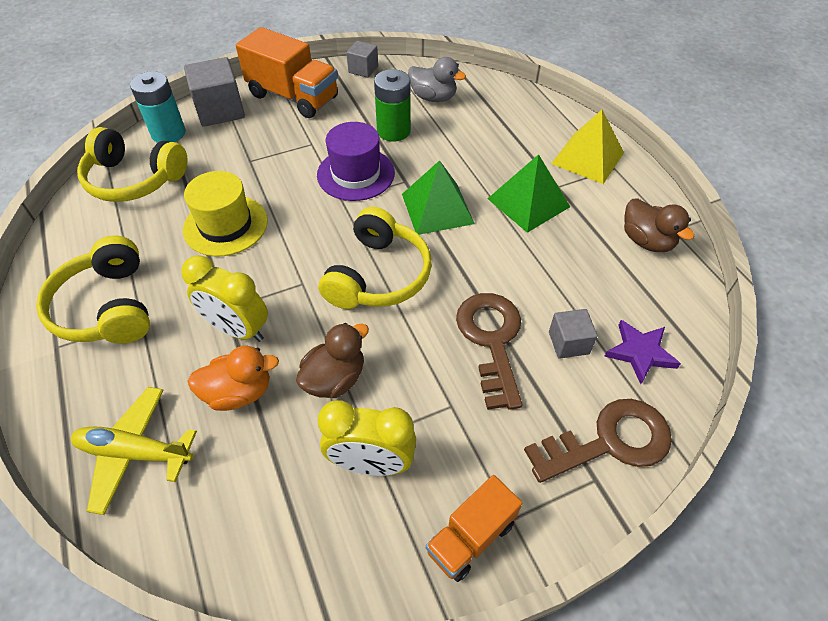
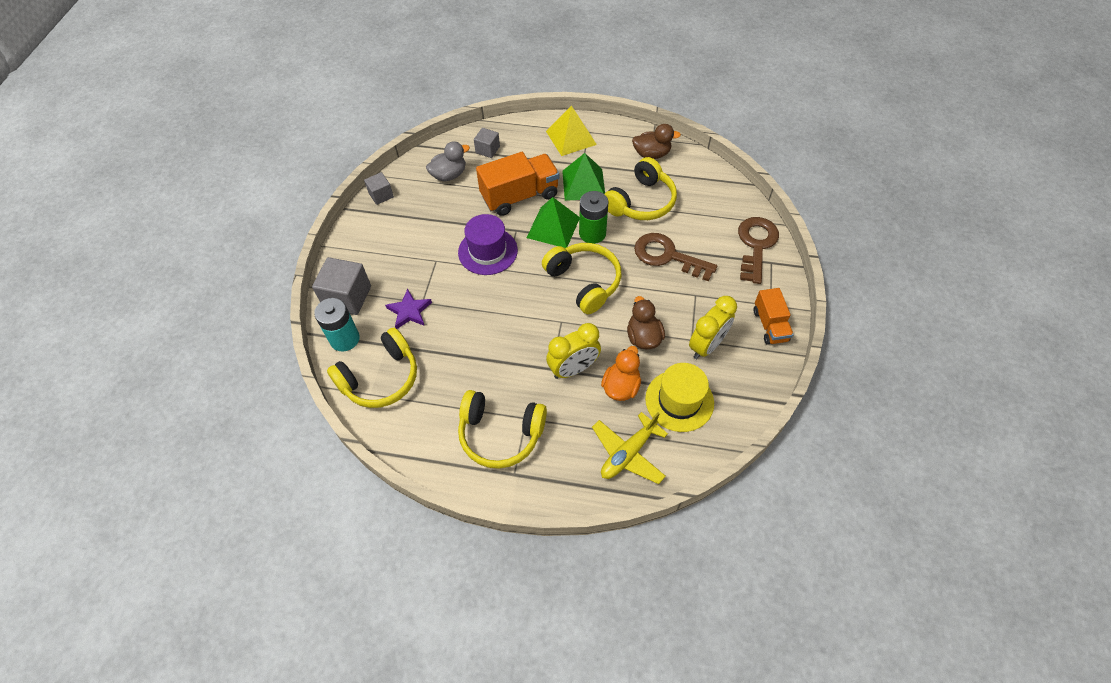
camera: 55 degrees left, 5 degrees up
yellow hat [183,171,268,256] -> yellow hat moved to [645,363,714,432]
orange truck [236,27,338,118] -> orange truck moved to [476,152,559,216]
green battery [374,69,411,142] -> green battery moved to [579,191,609,244]
grey cube [549,309,598,359] -> grey cube moved to [474,128,500,158]
purple star [604,320,681,384] -> purple star moved to [385,289,432,329]
none -> yellow headphones [605,157,677,220]

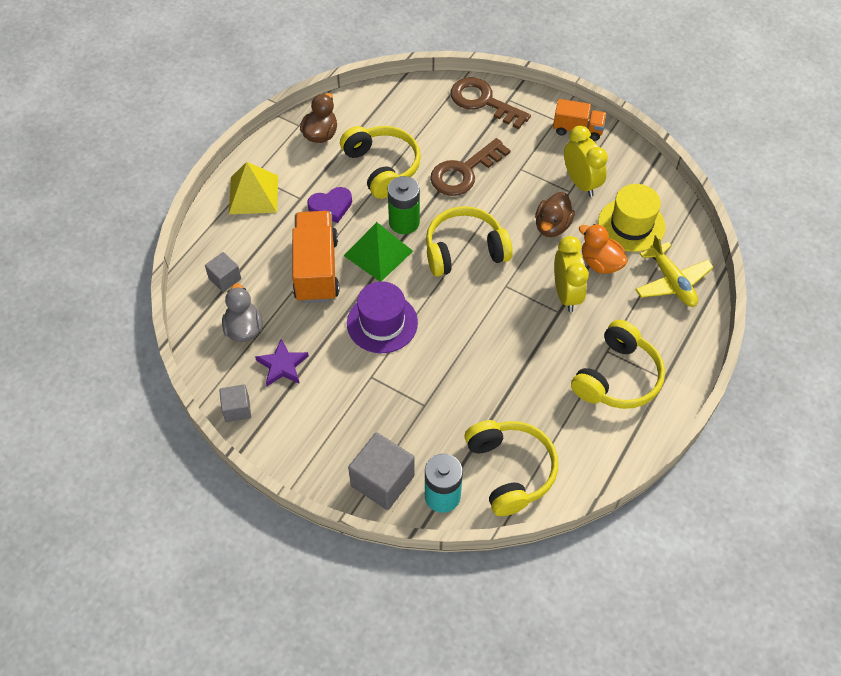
camera: 70 degrees left, 0 degrees up
purple star [385,289,432,329] -> purple star moved to [255,339,309,386]
green pyramid [562,153,605,201] -> purple heart [307,187,352,223]
brown duck [627,296,665,349] -> brown duck turned 75 degrees counterclockwise [535,192,575,237]

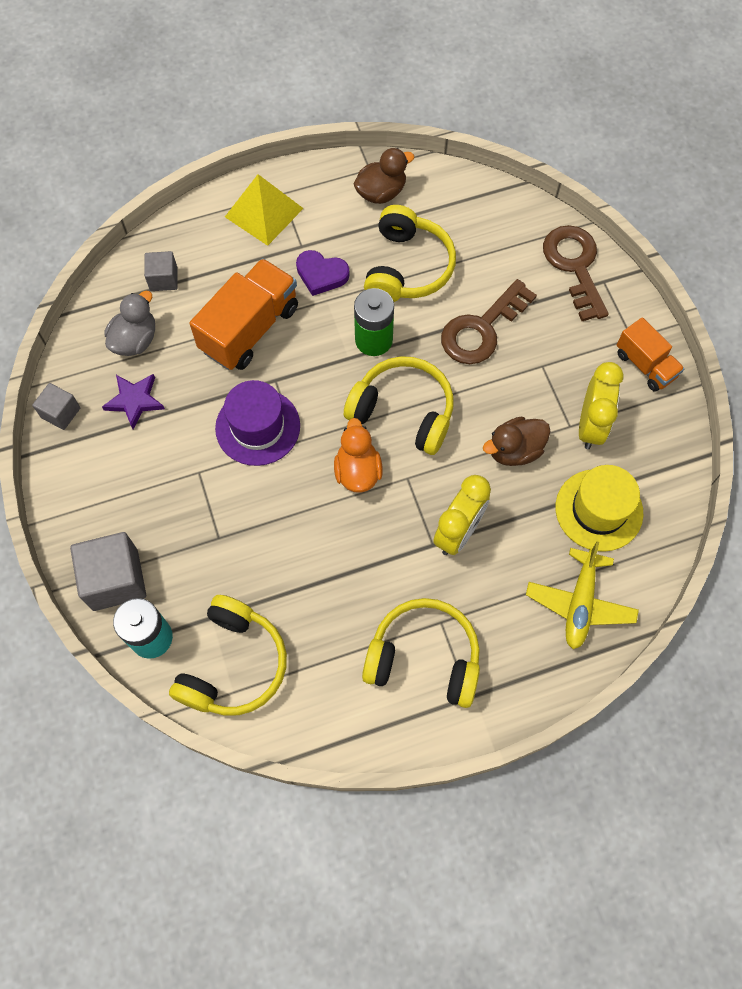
camera: 40 degrees right, 10 degrees up
green pyramid [344,222,413,282] -> none
brown key [430,138,510,196] -> brown key turned 45 degrees counterclockwise [441,279,537,364]
yellow headphones [571,320,665,409] -> yellow headphones turned 150 degrees counterclockwise [362,598,480,708]
orange duck [579,224,628,274] -> orange duck moved to [334,418,383,493]

